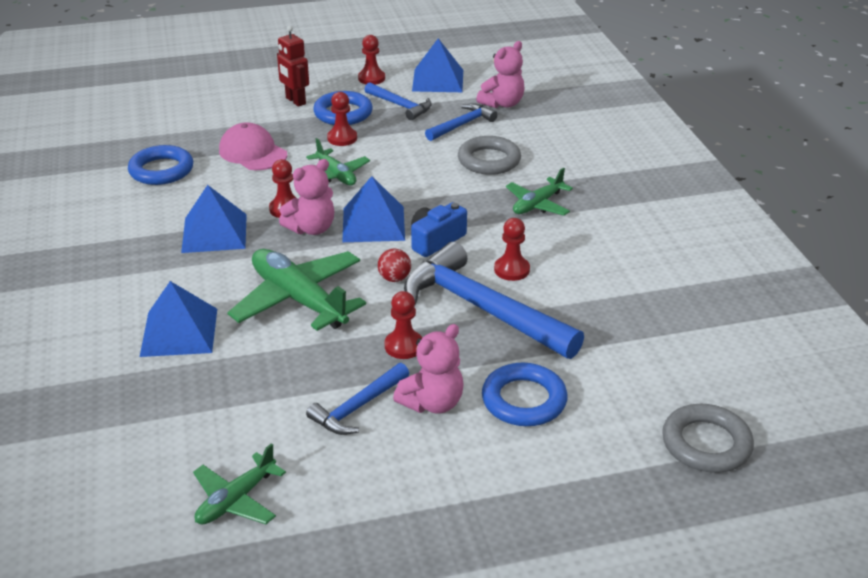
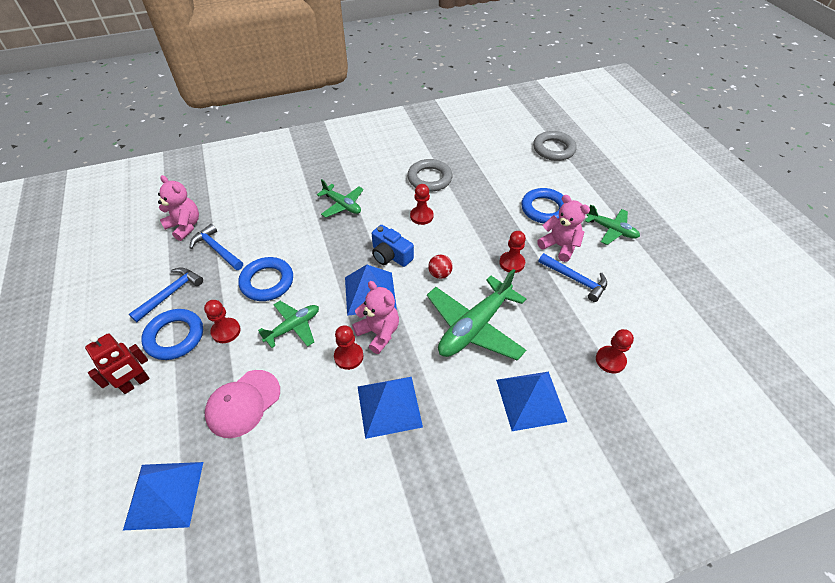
camera: 95 degrees left, 15 degrees up
blue ring [128,145,193,185] -> blue ring moved to [238,257,293,301]
green plane [193,443,286,524] -> green plane moved to [585,205,640,245]
red pawn [358,35,385,85] -> red pawn moved to [596,329,634,373]
blue hammer [404,242,584,359] -> none
blue pyramid [412,38,463,92] -> blue pyramid moved to [123,462,203,530]
grey ring [458,136,521,175] -> grey ring moved to [407,159,453,192]

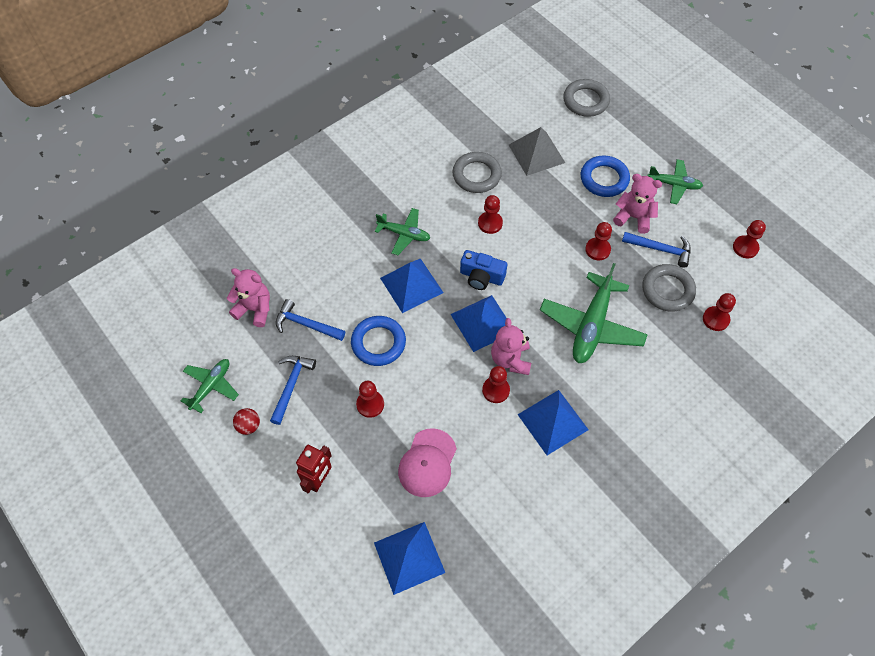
camera: 20 degrees left, 10 degrees up
blue ring [141,309,203,360] -> none
green plane [258,301,319,348] -> green plane moved to [181,359,239,413]
pink teddy bear [352,281,399,354] -> pink teddy bear turned 120 degrees counterclockwise [491,318,531,375]
red ball [428,255,453,279] -> red ball moved to [233,408,260,435]
blue pyramid [496,372,567,431] -> blue pyramid moved to [380,258,443,313]
none -> grey pyramid [509,127,565,176]
none -> grey ring [642,264,696,312]
none -> red pawn [733,220,766,258]

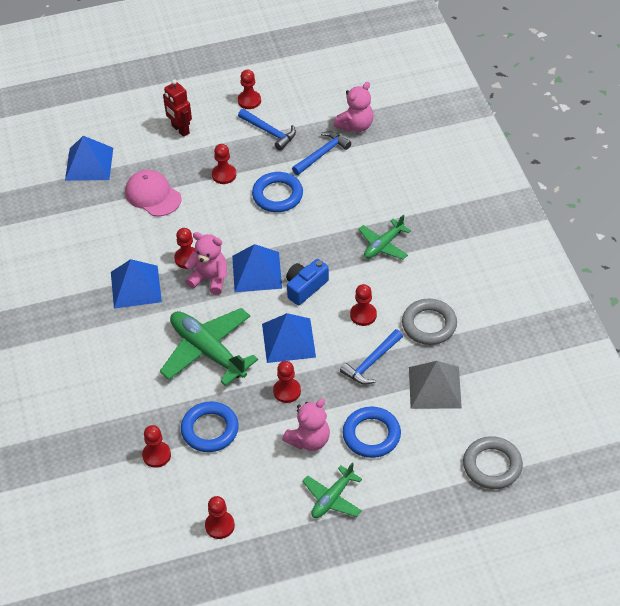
camera: 115 degrees right, 10 degrees down
green plane [181,359,239,413] -> none
red ball [233,408,260,435] -> red pawn [238,70,261,109]
blue pyramid [380,258,443,313] -> blue pyramid moved to [262,313,316,363]
blue hammer [622,232,691,268] -> blue hammer moved to [340,329,403,385]
grey ring [642,264,696,312] -> blue ring [181,401,239,452]

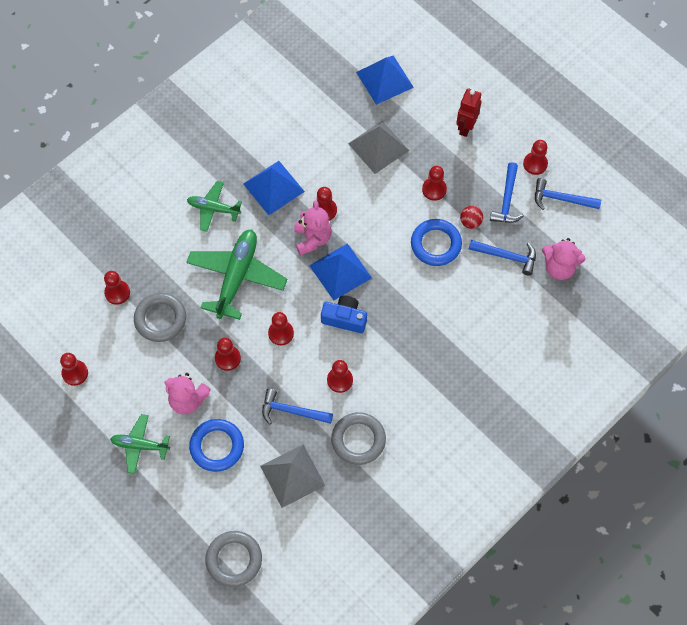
camera: 60 degrees right, 15 degrees up
pink cap [125,170,182,217] -> grey pyramid [348,121,409,174]
blue ring [181,401,239,452] -> grey ring [134,293,186,342]
blue pyramid [262,313,316,363] -> red pawn [268,312,294,345]
green plane [358,215,411,260] -> green plane moved to [187,181,242,232]
none -> red ball [460,206,483,229]
none -> blue hammer [535,178,601,210]

